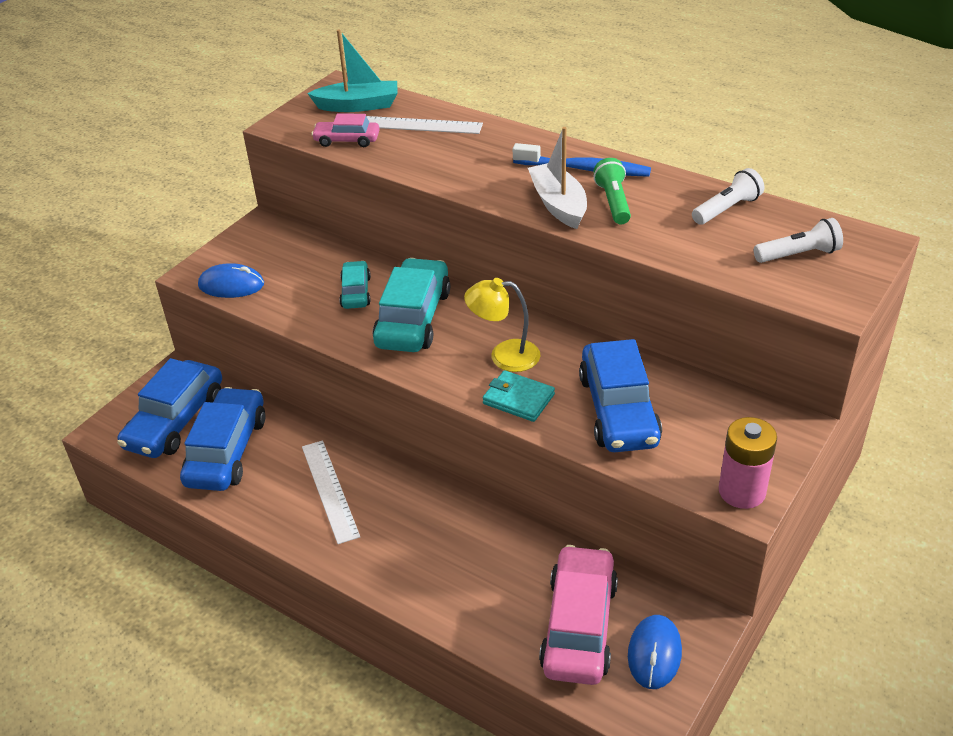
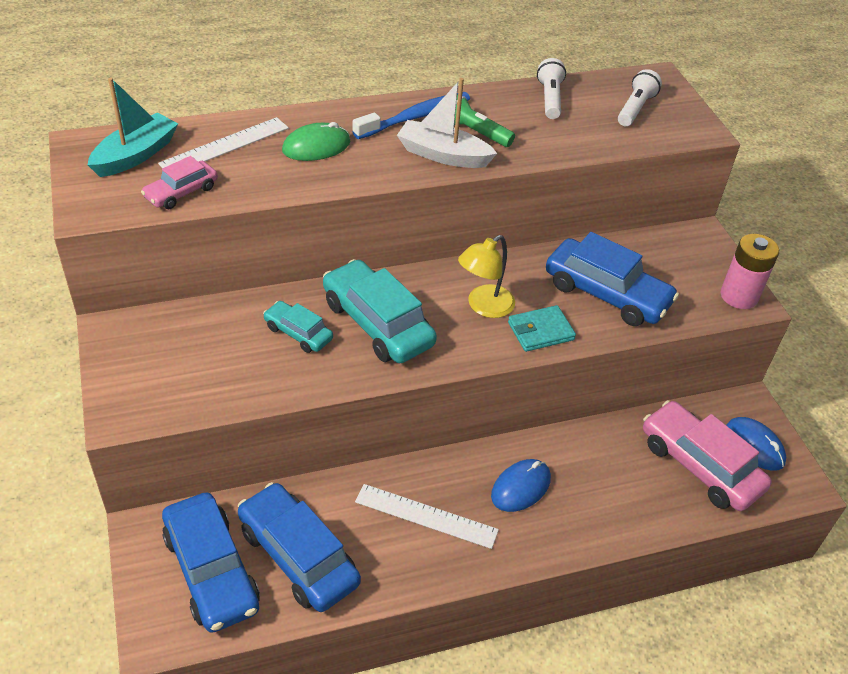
camera: 55 degrees left, 5 degrees up
blue mouse [198,263,264,298] -> blue mouse moved to [491,459,551,512]
none -> green mouse [282,122,350,161]

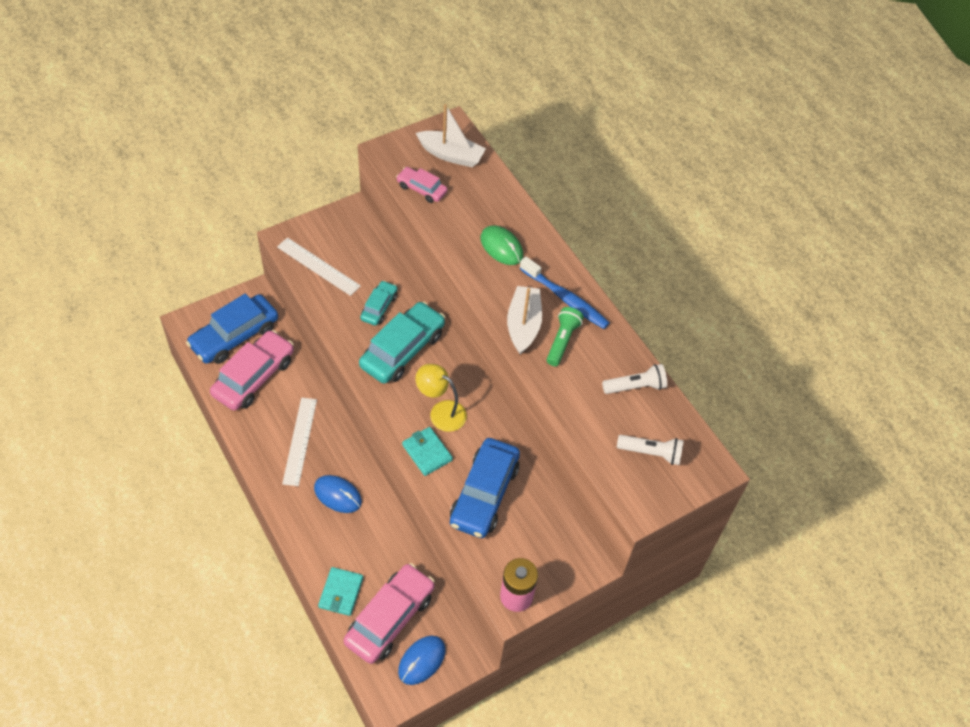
camera: 75 degrees right, 10 degrees up
turquoise boat [88,77,178,177] -> white boat [416,104,486,168]
white ruler [158,117,289,168] -> white ruler moved to [277,237,361,296]
blue car [238,482,361,612] -> pink car [210,330,294,411]
none -> turquoise wallet [318,567,363,616]

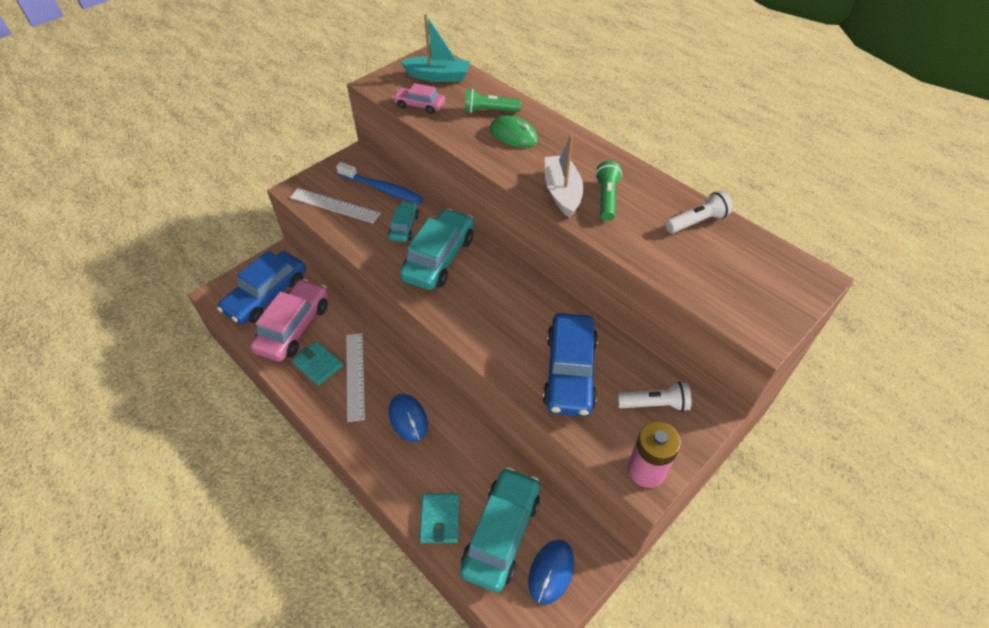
camera: 10 degrees left, 5 degrees down
blue mouse [314,475,362,513] -> blue mouse turned 45 degrees clockwise [389,394,428,442]
pink car [343,563,435,664] -> turquoise car [460,467,540,592]
turquoise wallet [402,427,453,476] -> turquoise wallet moved to [292,341,343,386]
yellow lamp [415,364,467,432] -> none
white boat [416,104,486,168] -> turquoise boat [400,14,470,82]
blue toothbrush [519,256,610,329] -> blue toothbrush moved to [336,162,424,204]
white flashlight [617,435,684,465] -> white flashlight moved to [617,382,692,412]
none -> green flashlight [465,89,521,113]

